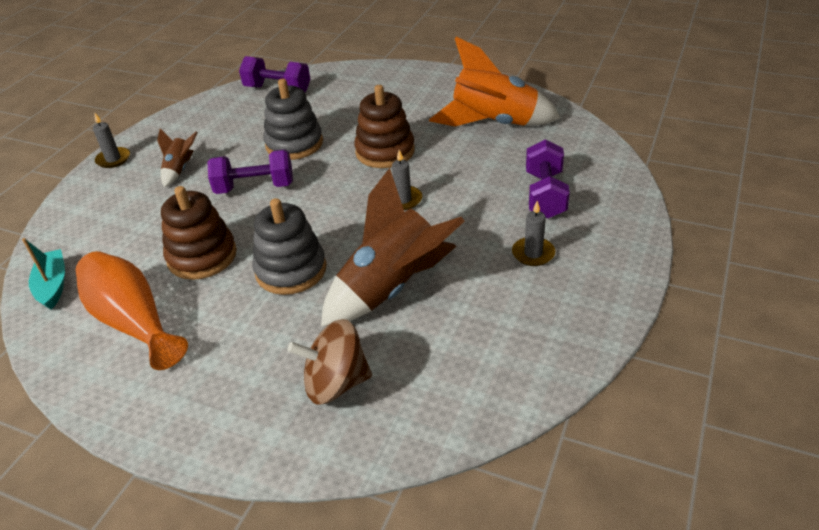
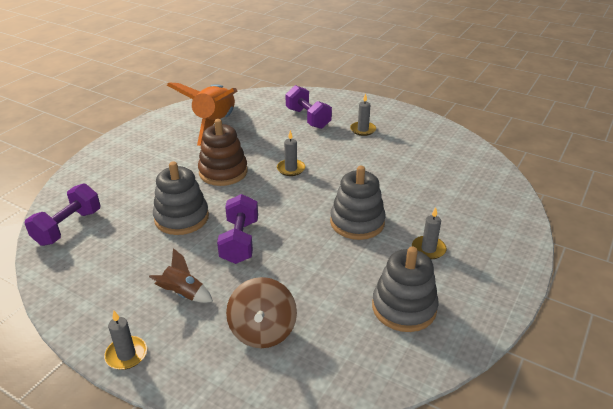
camera: 85 degrees left, 5 degrees down
turquoise boat [22,238,65,310] -> none
orange vase [76,251,188,370] -> grey stacking toy [372,246,439,332]
brown stacking toy [161,186,237,280] -> none
brown spinning top [287,319,372,405] -> brown spinning top moved to [226,277,297,348]
brown rocket [321,168,465,326] -> none
purple dumbbell [526,139,570,219] -> purple dumbbell turned 45 degrees clockwise [285,85,332,129]
none -> grey candle [412,207,447,259]

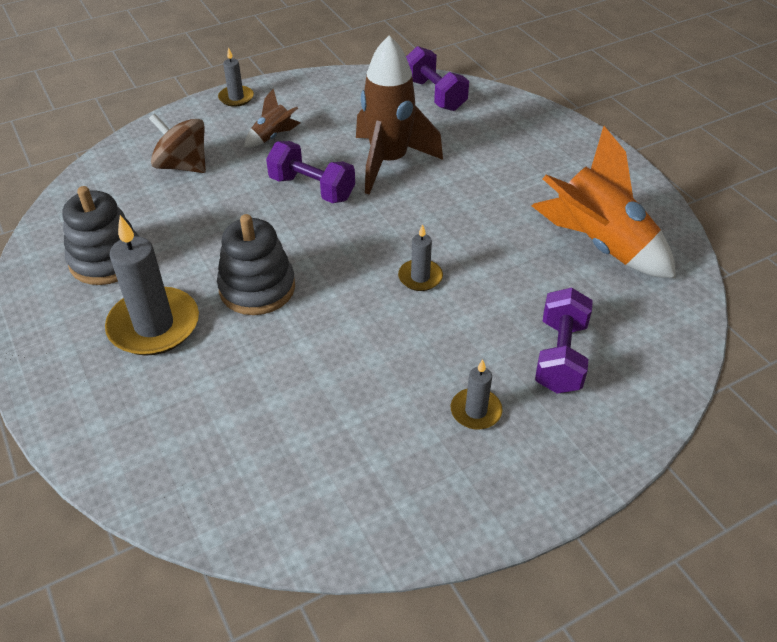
camera: 120 degrees right, 10 degrees up
grey stacking toy [153,161,209,235] -> brown rocket [356,35,443,194]
brown stacking toy [198,119,248,186] -> none
purple dumbbell [285,85,332,129] -> purple dumbbell turned 75 degrees counterclockwise [535,288,593,394]
grey candle [412,207,447,259] -> grey candle [105,215,199,356], size x1.94

